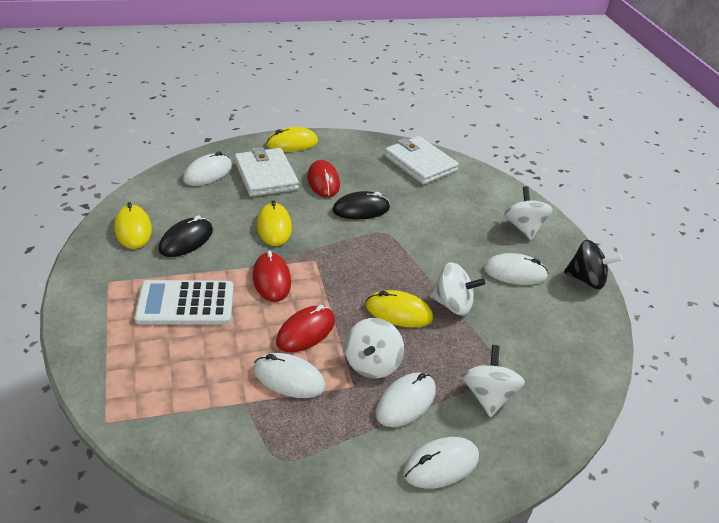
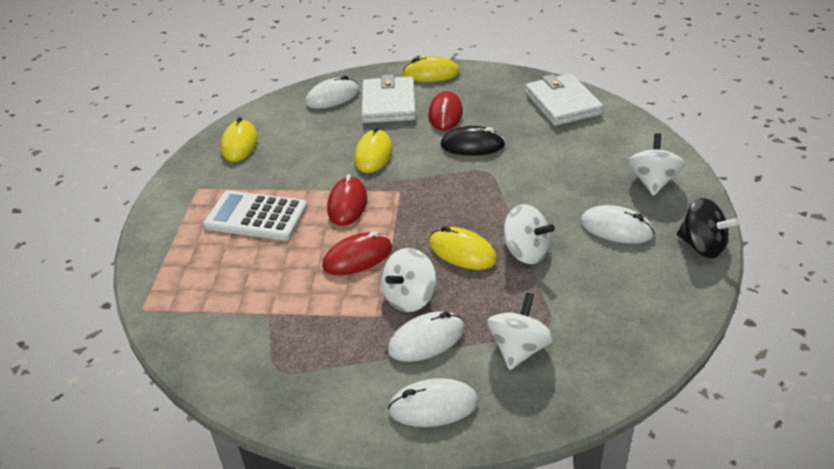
camera: 25 degrees right, 0 degrees up
black mouse [159,215,213,257] -> none
white mouse [253,353,326,398] -> none

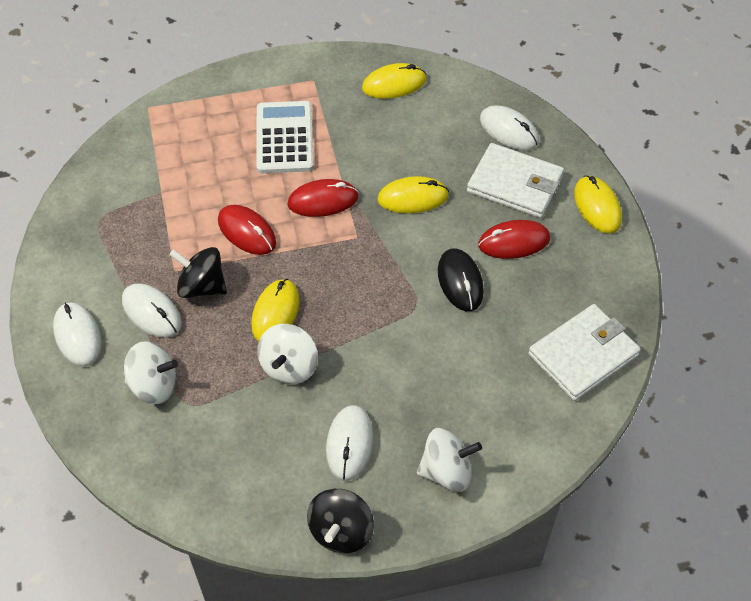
camera: 70 degrees right, 15 degrees up
white wallet [361,75,416,123] -> white wallet turned 45 degrees clockwise [467,143,564,218]
white spinning top [381,248,436,312] -> black spinning top [169,247,227,298]

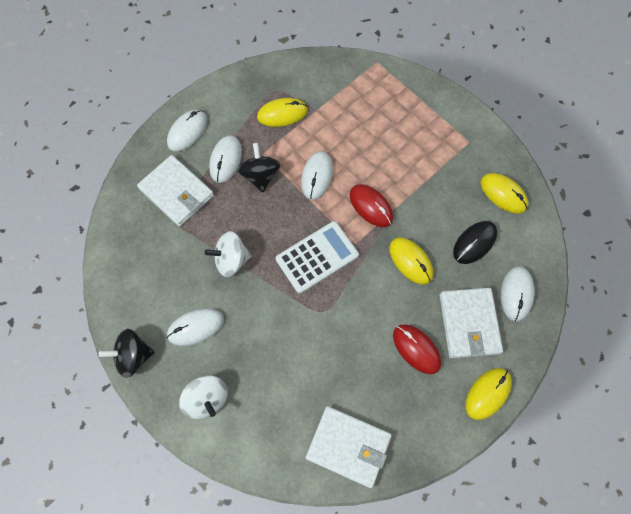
camera: 60 degrees right, 15 degrees up
white spinning top [124,341,178,404] -> white wallet [137,155,214,227]
red mouse [218,205,276,255] -> white mouse [301,151,333,200]
yellow mouse [251,279,300,342] -> yellow mouse moved to [257,98,308,127]
white calculator [257,101,314,173] -> white calculator moved to [276,221,359,294]
black mouse [438,249,484,311] -> black mouse moved to [453,221,497,264]

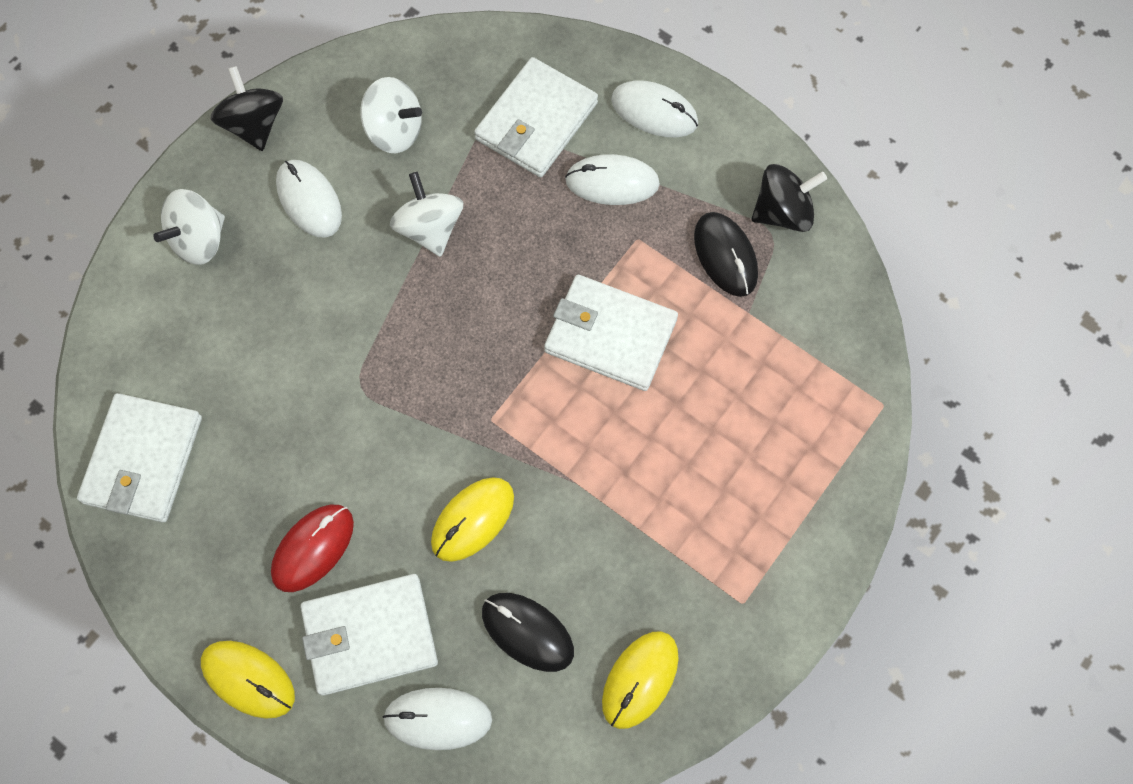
camera: 80 degrees right, 0 degrees up
black spinning top [237,143,281,192] -> black spinning top moved to [752,164,827,232]
yellow mouse [257,98,308,127] -> black mouse [694,212,758,297]
white calculator [276,221,359,294] -> none
white mouse [301,151,333,200] -> white wallet [544,275,678,391]
red mouse [349,184,393,227] -> none
none -> white spinning top [360,77,422,153]

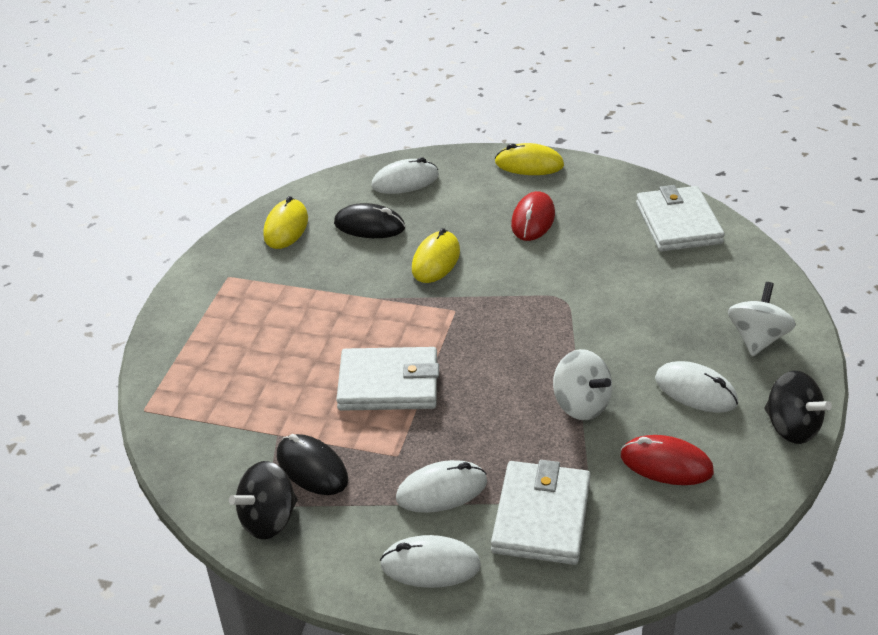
camera: 160 degrees right, 30 degrees down
white wallet [300,574,438,696] -> none
white spinning top [360,77,422,153] -> red mouse [621,435,714,485]

